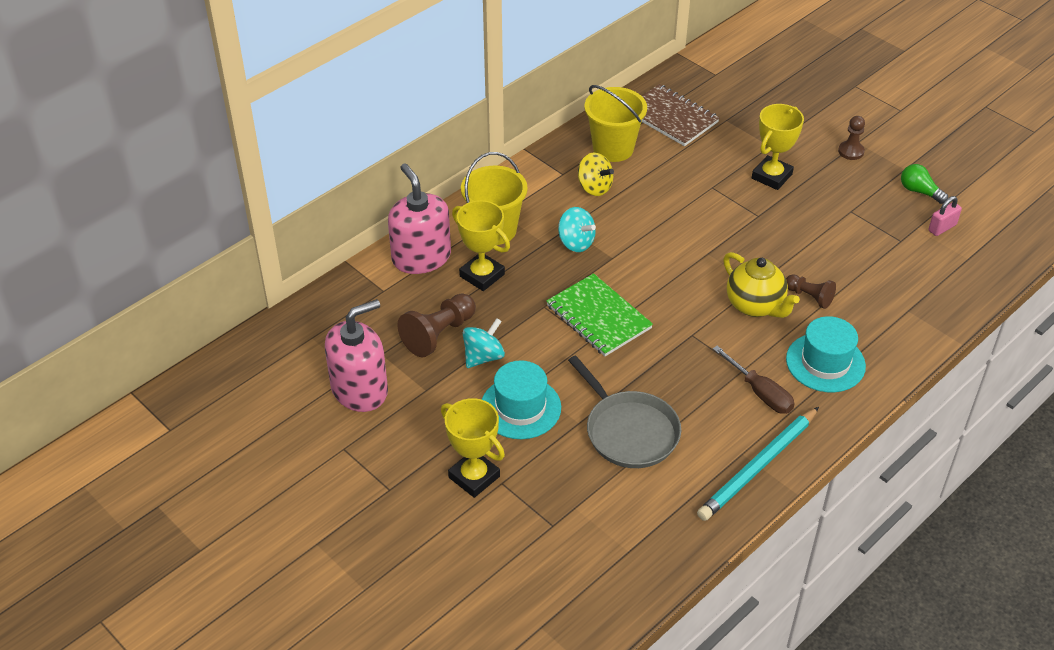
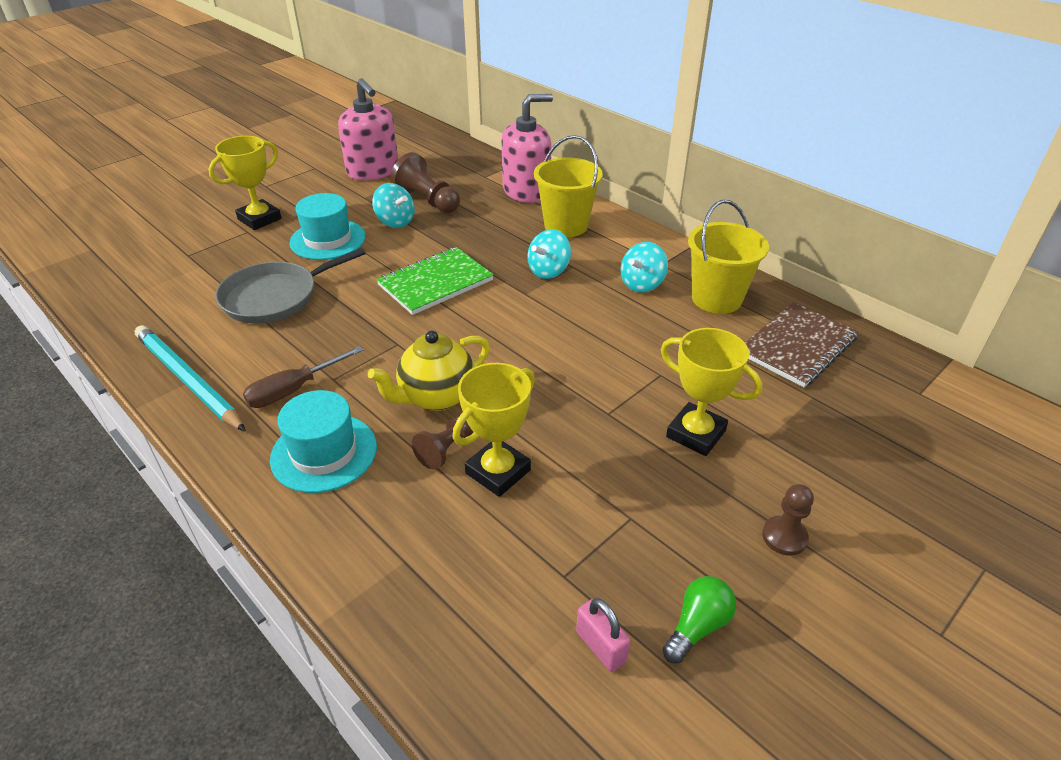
camera: 90 degrees right, 5 degrees down
yellow trophy [452,200,510,291] -> yellow trophy moved to [453,363,535,497]
yellow spinning top [578,152,614,196] -> turquoise spinning top [621,242,668,293]

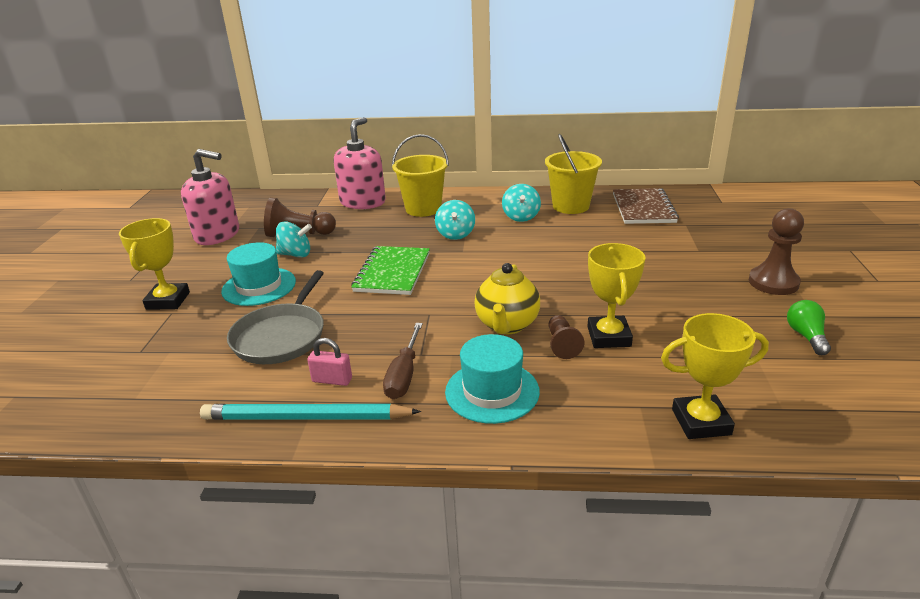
camera: 40 degrees left, 10 degrees down
pink padlock [576,598,630,672] -> pink padlock moved to [307,338,352,386]
yellow trophy [661,328,762,456] -> yellow trophy moved to [661,313,769,439]
brown pawn [762,484,814,556] -> brown pawn [749,208,804,295], size x1.63

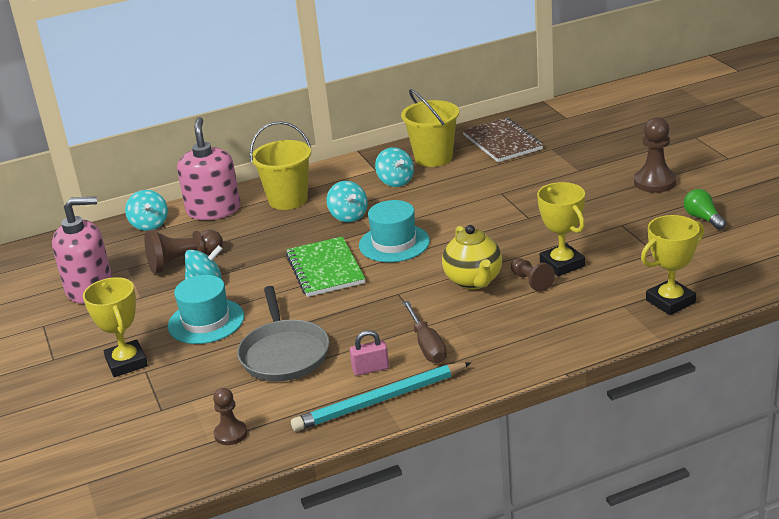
camera: 25 degrees left, 0 degrees up
turquoise hat [445,334,540,424] -> turquoise hat moved to [359,200,430,262]
none -> turquoise spinning top [125,190,168,231]
none -> brown pawn [213,388,247,445]

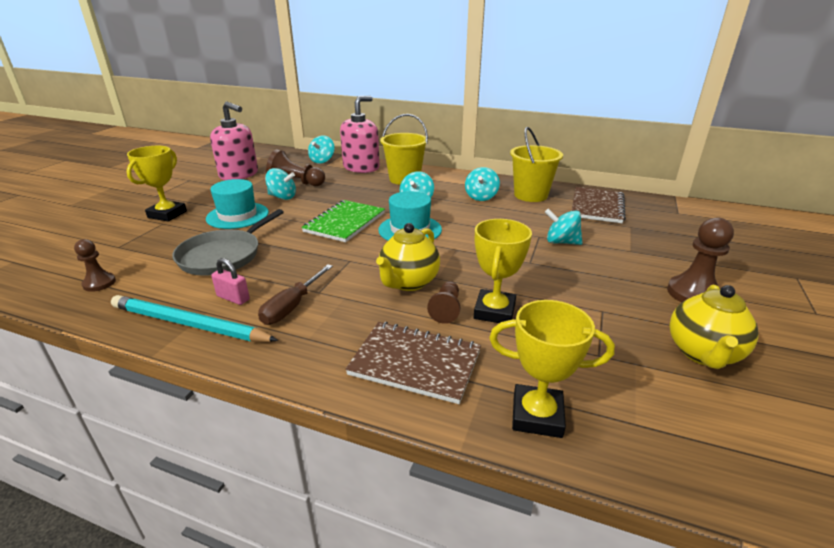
camera: 40 degrees right, 0 degrees up
green light bulb [684,189,726,230] -> yellow teapot [670,285,759,369]
none -> brown notebook [345,322,481,404]
none -> turquoise spinning top [545,209,583,245]

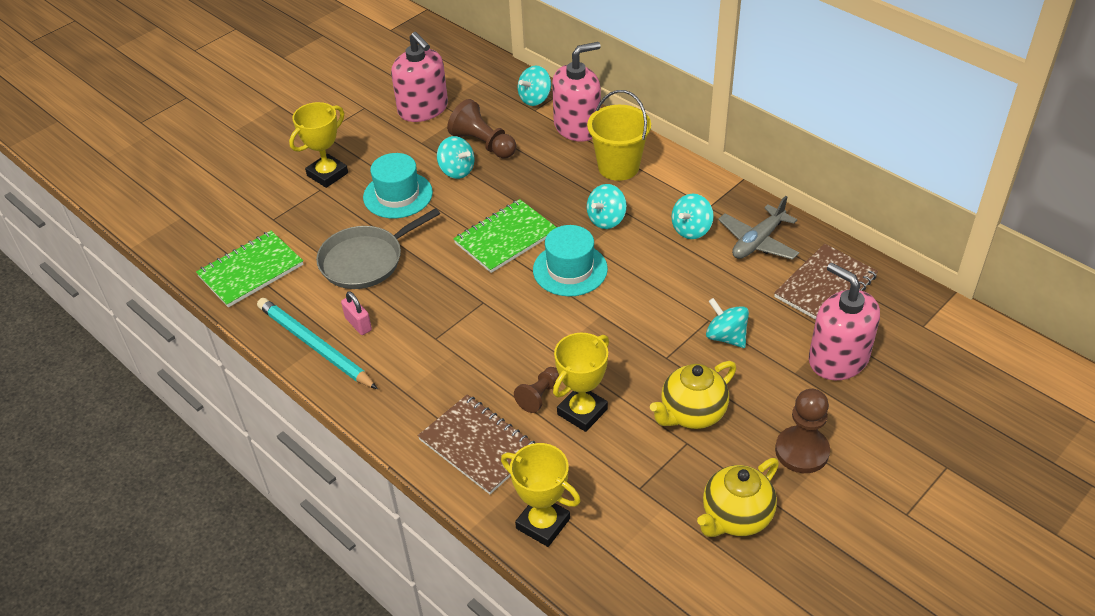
camera: 25 degrees right, 15 degrees up
brown pawn [74,239,116,292] -> green notebook [196,231,304,307]
brown screwdriver [258,264,333,325] -> none
yellow teapot [376,223,440,291] -> yellow teapot moved to [650,361,736,429]
yellow bucket [510,127,563,202] -> grey plane [718,196,799,260]
none -> pink soap dispenser [809,263,880,380]

